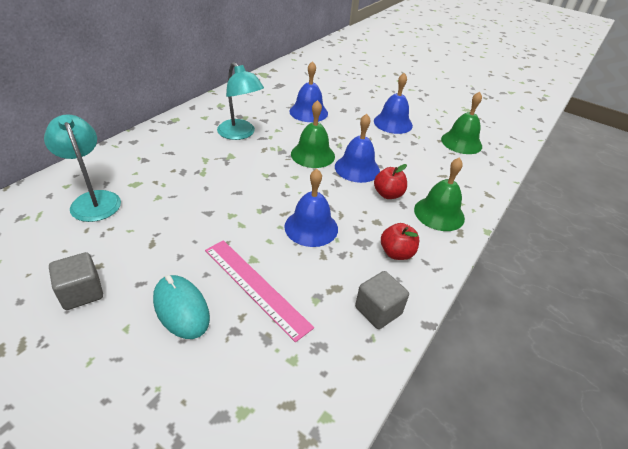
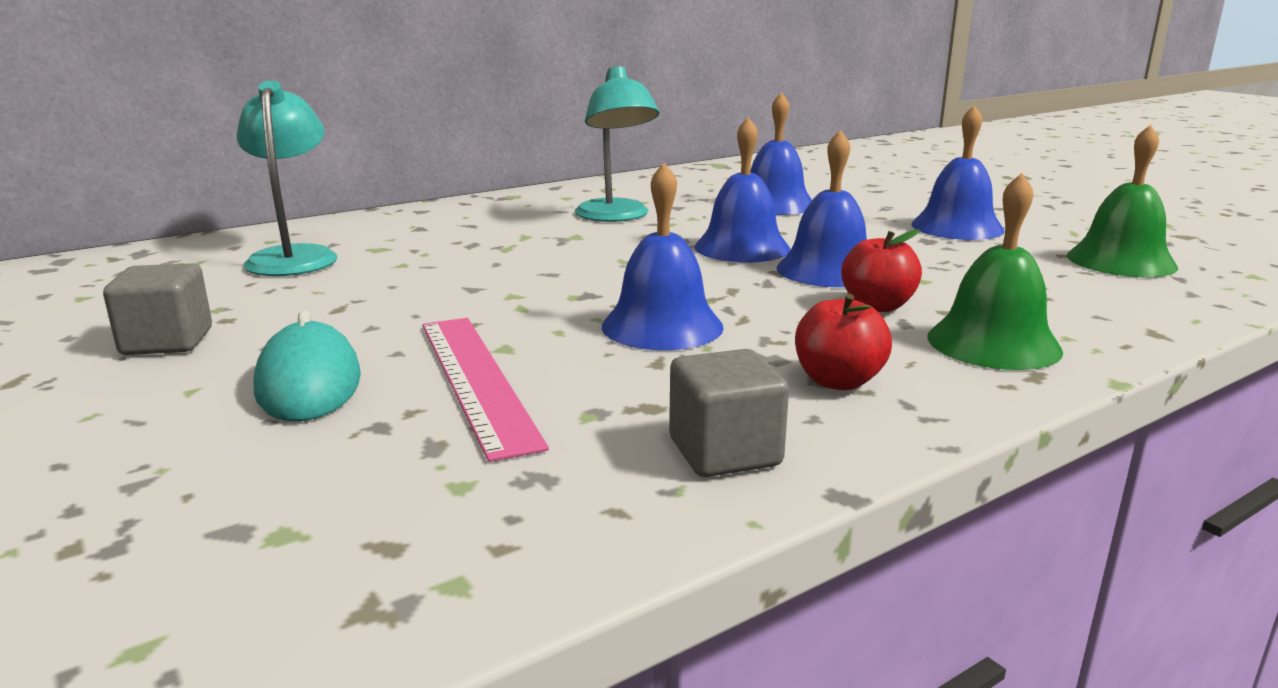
camera: 25 degrees right, 20 degrees down
green bell [291,100,335,168] -> blue bell [694,117,791,262]

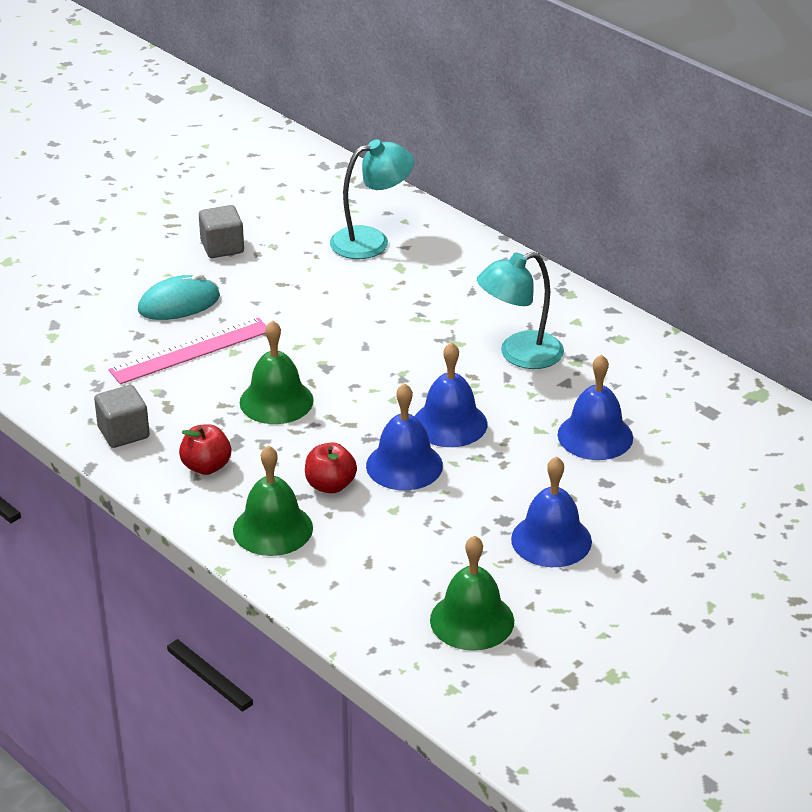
camera: 80 degrees right, 15 degrees up
blue bell [602,163,724,350] -> green bell [240,320,314,424]

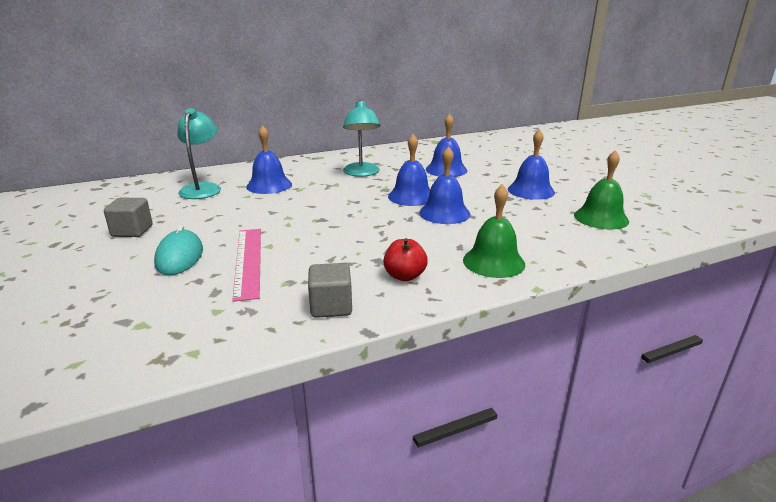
camera: 70 degrees left, 10 degrees down
green bell [240,320,314,424] -> none
red apple [305,442,357,494] -> none
none -> blue bell [246,125,292,194]

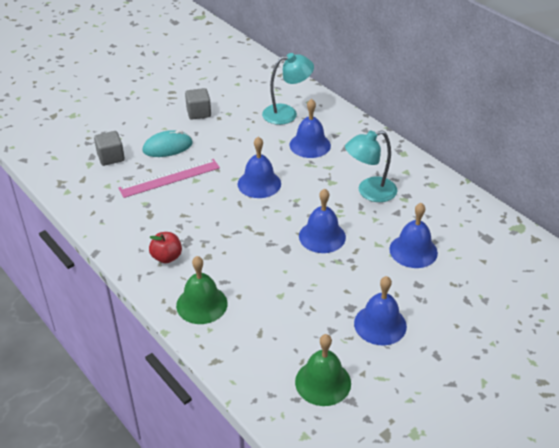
camera: 75 degrees right, 15 degrees up
grey cube [308,263,352,318] -> grey cube moved to [94,131,125,166]
blue bell [419,146,470,224] -> blue bell moved to [238,137,281,198]

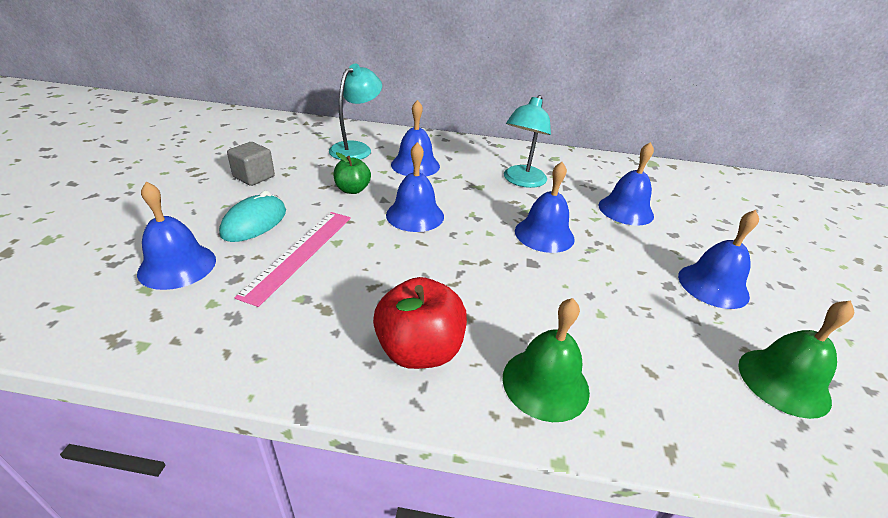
camera: 45 degrees left, 5 degrees down
grey cube [94,131,125,166] -> blue bell [137,182,216,290]
red apple [149,232,182,263] -> red apple [373,277,467,369], size x1.61
none -> green apple [334,152,371,194]

